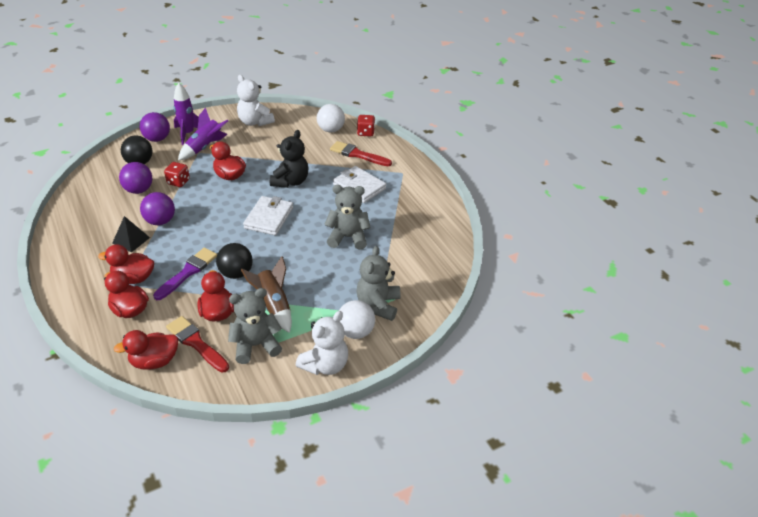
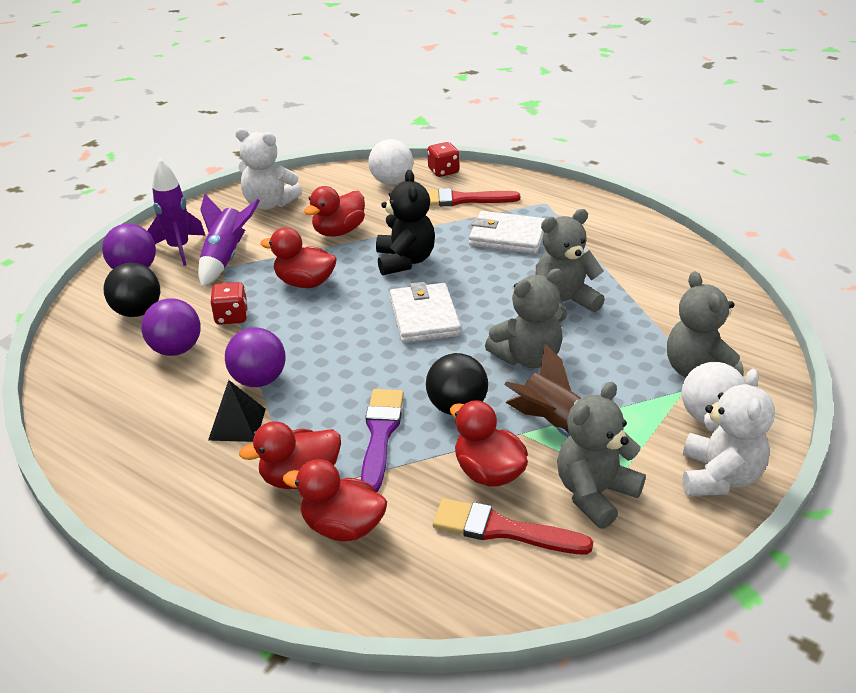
camera: 25 degrees left, 5 degrees down
red duck [113,330,178,370] -> red duck moved to [304,186,365,237]
none -> grey teddy bear [485,268,563,368]

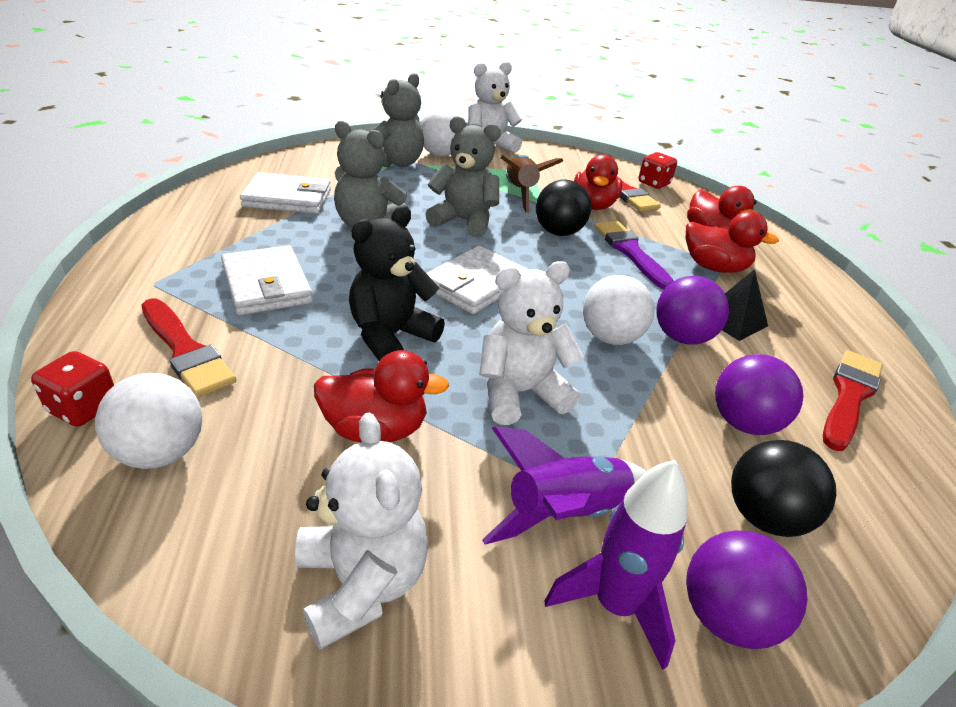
camera: 135 degrees left, 0 degrees up
red dice [211,282,248,325] -> red dice moved to [639,152,677,189]
red duck [260,227,337,288] -> white teddy bear [479,261,584,425]
purple brush [361,389,404,492] -> purple brush turned 105 degrees clockwise [594,221,674,290]
grey teddy bear [557,382,646,529] -> none
none -> white wallet [240,172,331,214]
none -> white ball [583,275,655,345]
none -> red brush [823,350,883,451]

